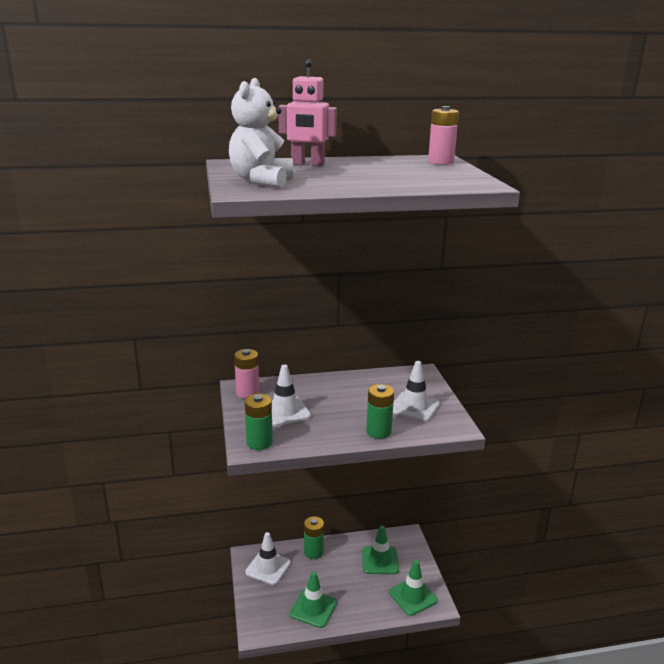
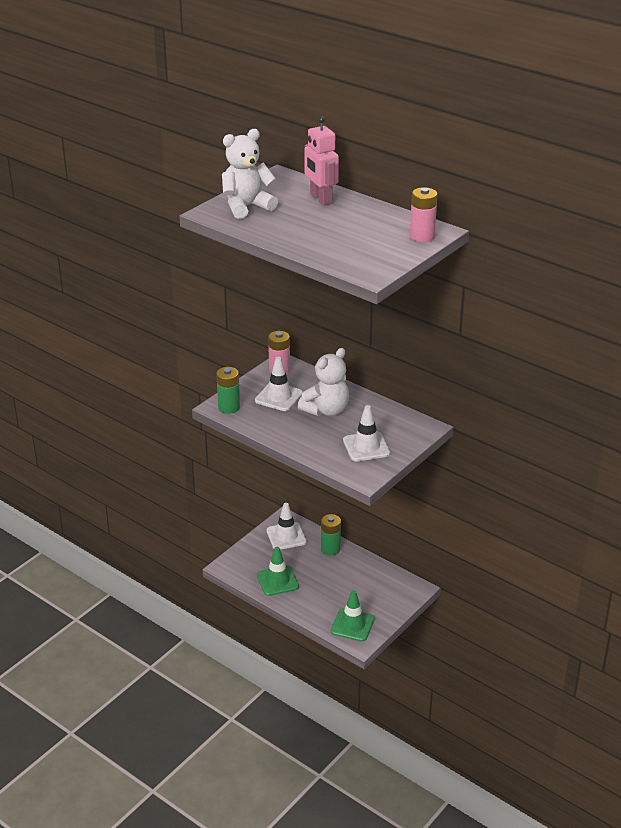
camera: 50 degrees right, 10 degrees up
green traffic cone [362,526,399,574] -> none
green battery [366,384,394,439] -> none
none -> white teddy bear [298,348,349,416]

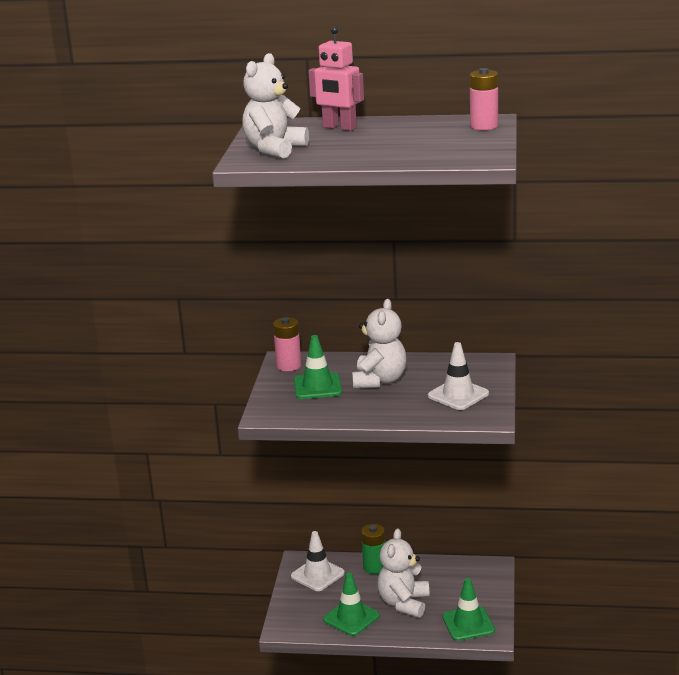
camera: 30 degrees left, 10 degrees down
green battery [216,367,240,414] -> none
white traffic cone [255,357,303,411] -> green traffic cone [294,335,342,399]
none -> white teddy bear [377,528,429,618]

